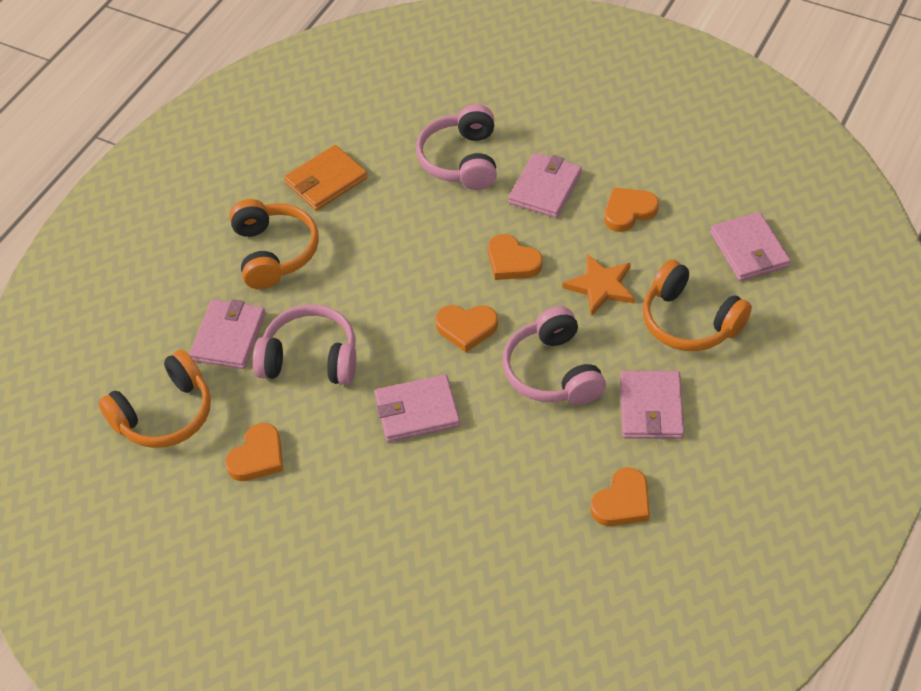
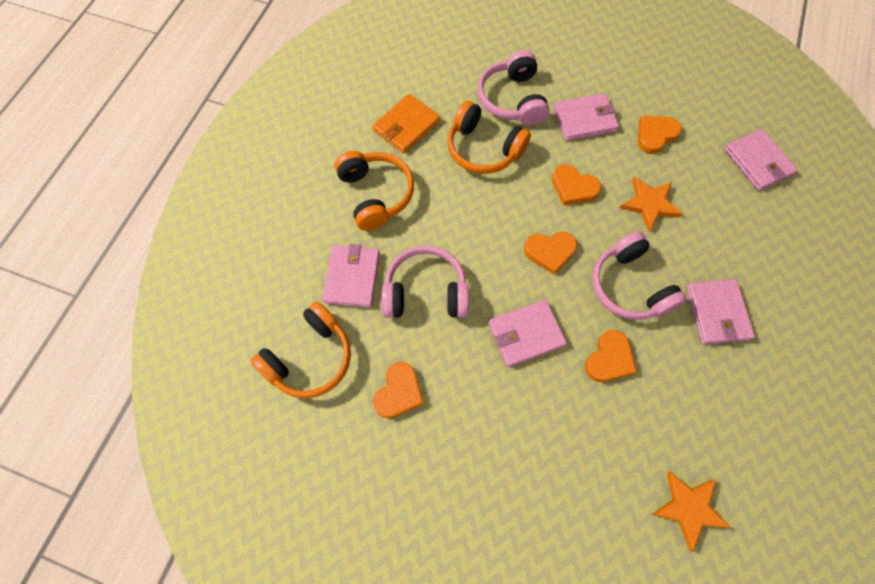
camera: 10 degrees left, 15 degrees up
pink wallet [508,153,582,218] -> pink wallet turned 60 degrees clockwise [553,93,619,141]
orange heart [591,467,650,526] -> orange heart moved to [585,330,637,382]
orange headphones [643,259,752,351] -> orange headphones moved to [447,101,531,174]
none -> orange star [652,471,731,551]

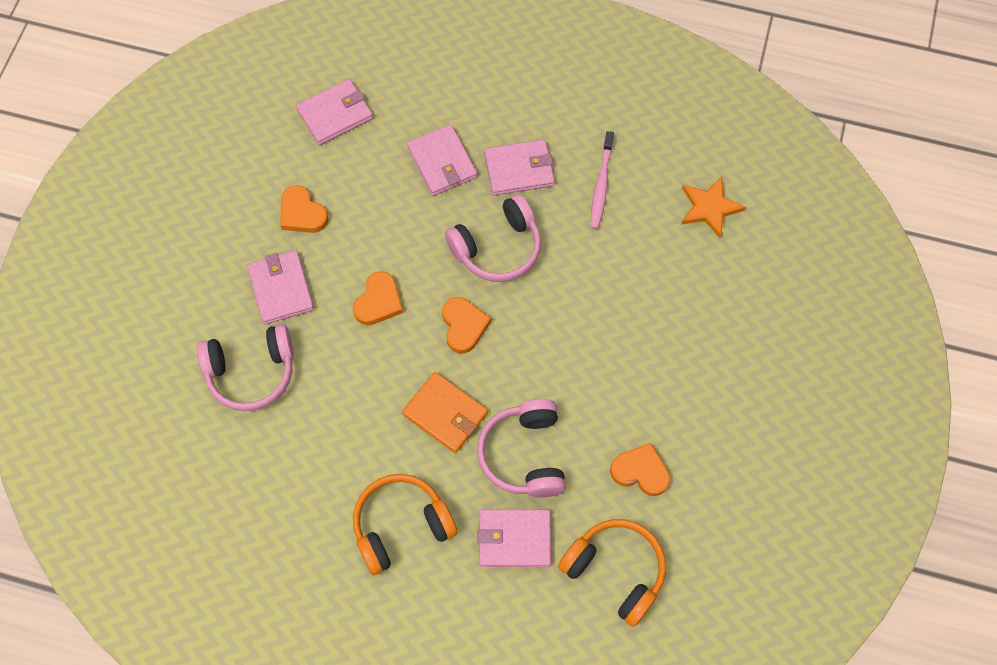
camera: 95 degrees left, 0 degrees up
orange wallet [373,94,440,154] -> orange wallet moved to [402,372,488,453]
orange headphones [447,101,531,174] -> none
pink wallet [488,300,567,367] -> pink wallet moved to [407,125,477,196]
orange heart [585,330,637,382] -> none
orange star [620,177,682,232] -> none
none -> pink toothbrush [590,131,614,229]

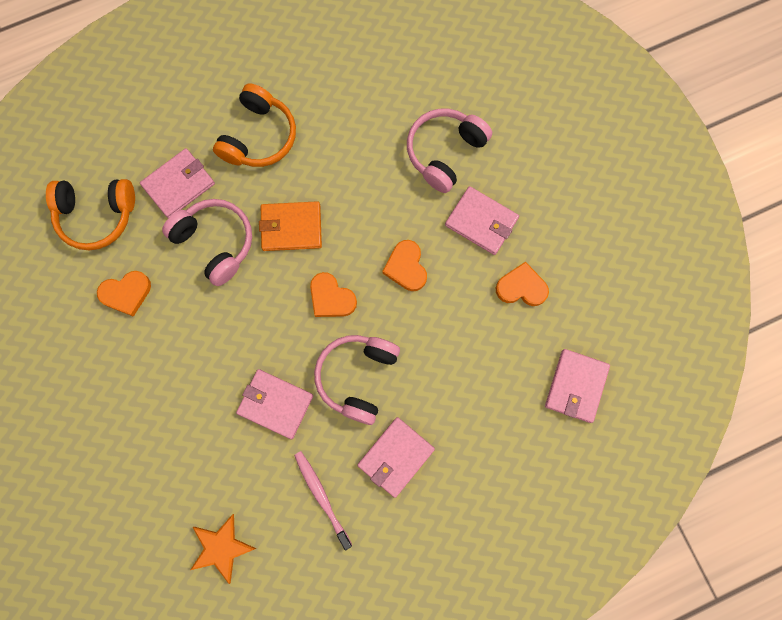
camera: 140 degrees right, 10 degrees up
pink wallet [407,125,477,196] -> pink wallet moved to [236,369,313,439]

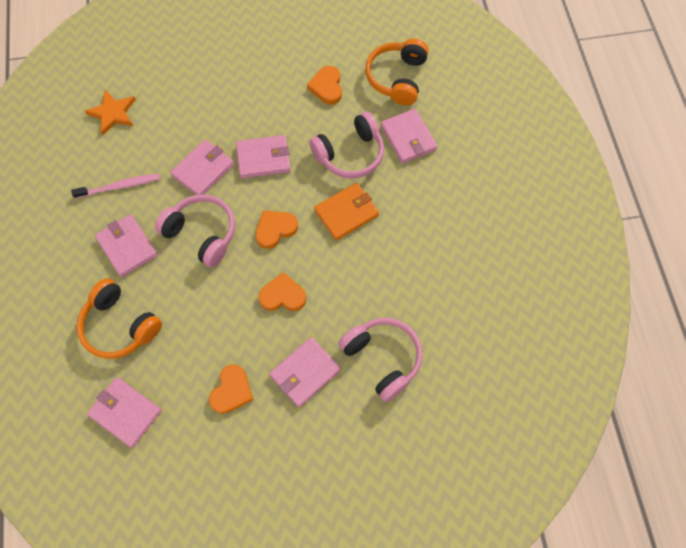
camera: 105 degrees right, 10 degrees down
orange headphones [213,83,296,167] -> orange headphones moved to [76,278,162,359]
orange wallet [259,201,322,251] -> orange wallet turned 45 degrees clockwise [314,183,379,241]
none -> pink wallet [236,135,291,179]

